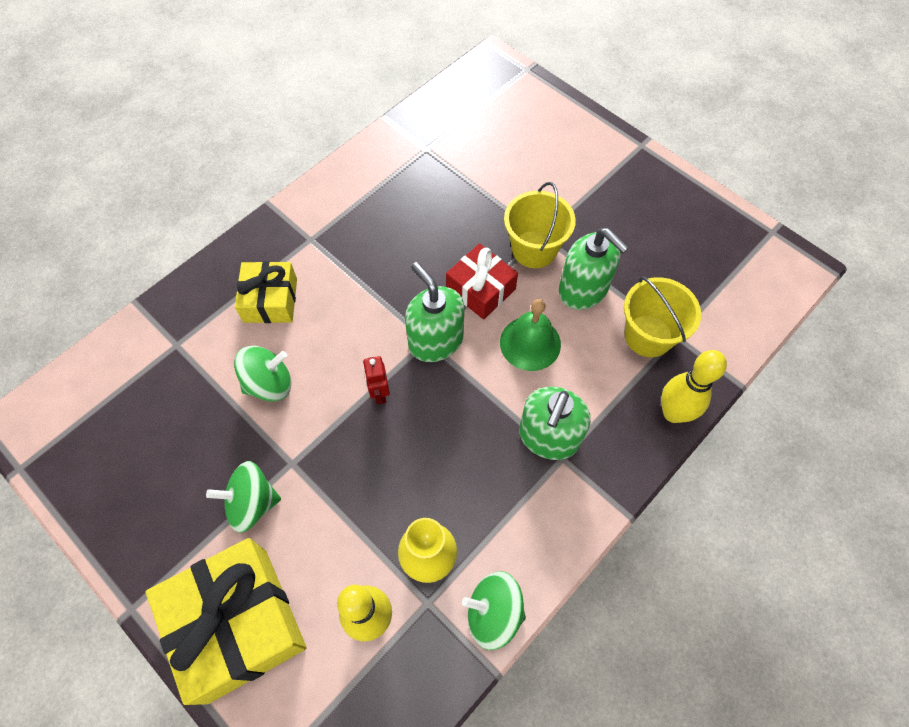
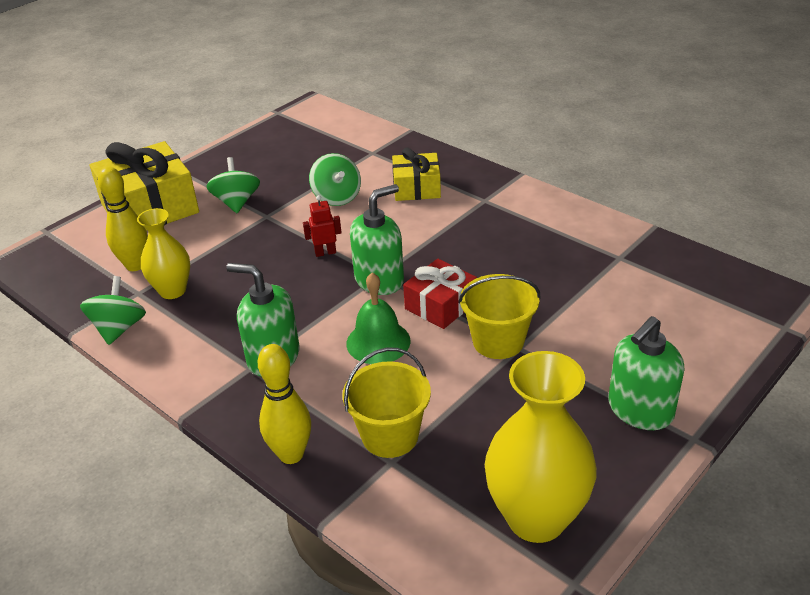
camera: 90 degrees right, 25 degrees down
green soap dispenser [559,228,629,310] -> green soap dispenser moved to [608,316,684,430]
none -> yellow vase [485,351,597,543]

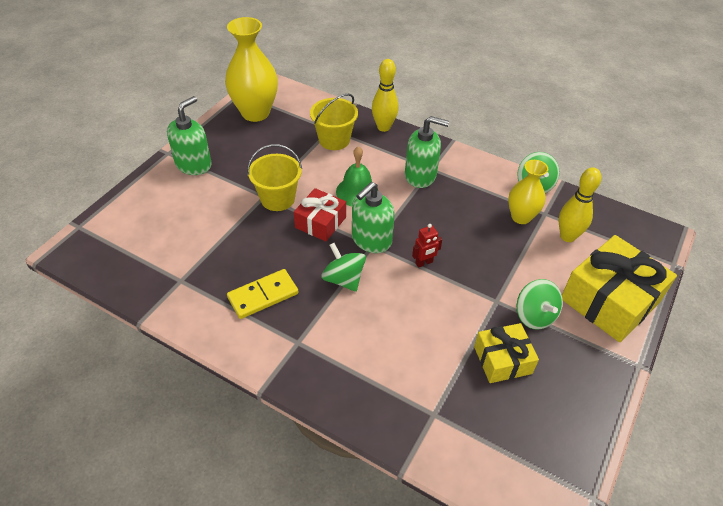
camera: 165 degrees right, 10 degrees up
green spinning top [309,153,361,206] -> green spinning top moved to [321,243,366,292]
yellow gift [392,147,441,201] -> yellow gift moved to [474,323,539,383]
none -> yellow domino [227,269,298,319]

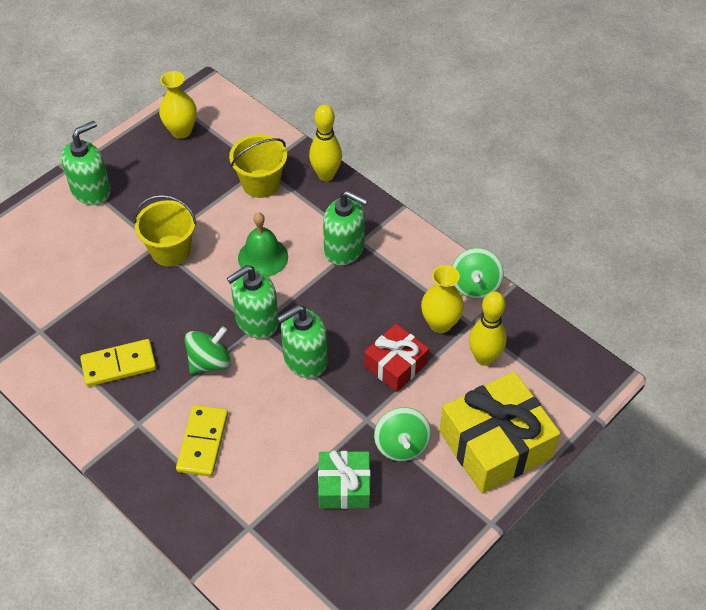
camera: 15 degrees right, 5 degrees up
yellow vase [225,17,278,122] -> yellow vase [159,71,197,139], size x0.61
red gift [294,188,346,241] -> red gift moved to [364,324,429,392]
green spinning top [321,243,366,292] -> green spinning top turned 75 degrees clockwise [184,326,231,374]
red robot [412,224,442,268] -> green soap dispenser [277,305,328,378]
yellow gift [474,323,539,383] -> green gift [318,450,370,509]
none -> yellow domino [176,405,228,477]

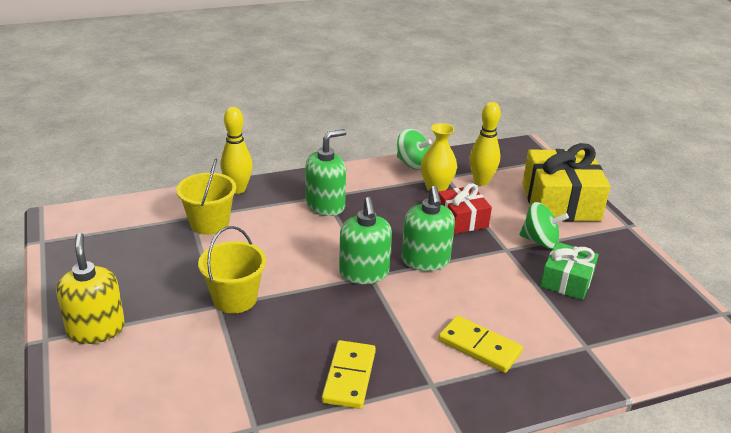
camera: 65 degrees left, 20 degrees down
green soap dispenser [61,121,111,205] -> yellow soap dispenser [56,233,125,344]
yellow vase [159,71,197,139] -> none
green spinning top [184,326,231,374] -> none
green bell [238,212,288,277] -> none

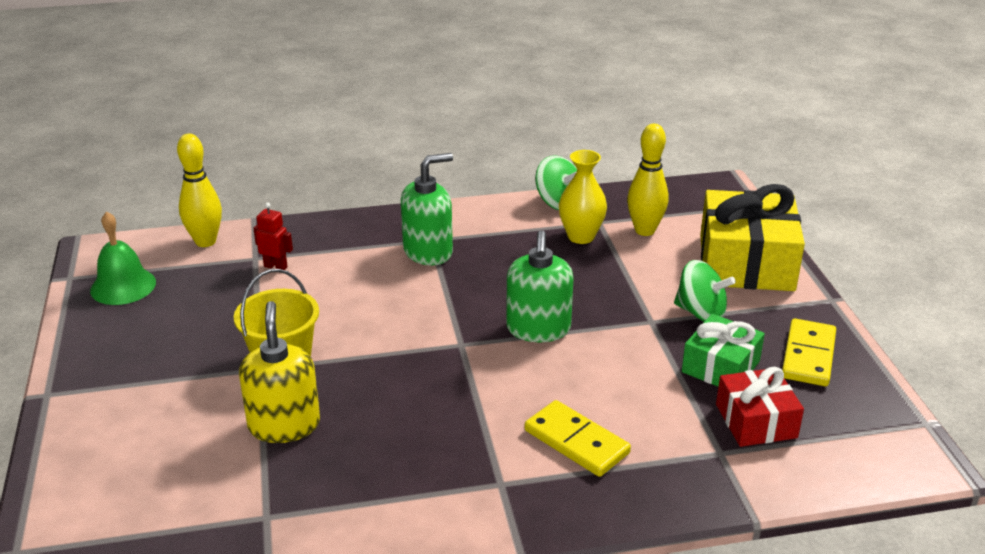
camera: 10 degrees right, 0 degrees up
yellow soap dispenser [56,233,125,344] -> yellow soap dispenser moved to [239,301,320,443]
yellow bucket [176,159,236,235] -> red robot [253,203,293,270]
yellow bowling pin [221,107,253,194] -> yellow bowling pin moved to [177,134,222,247]
yellow domino [322,340,376,409] -> yellow domino moved to [782,318,836,386]
green soap dispenser [339,197,392,284] -> none
red gift [439,183,492,234] -> red gift moved to [716,367,804,447]
none -> green bell [90,211,156,305]

